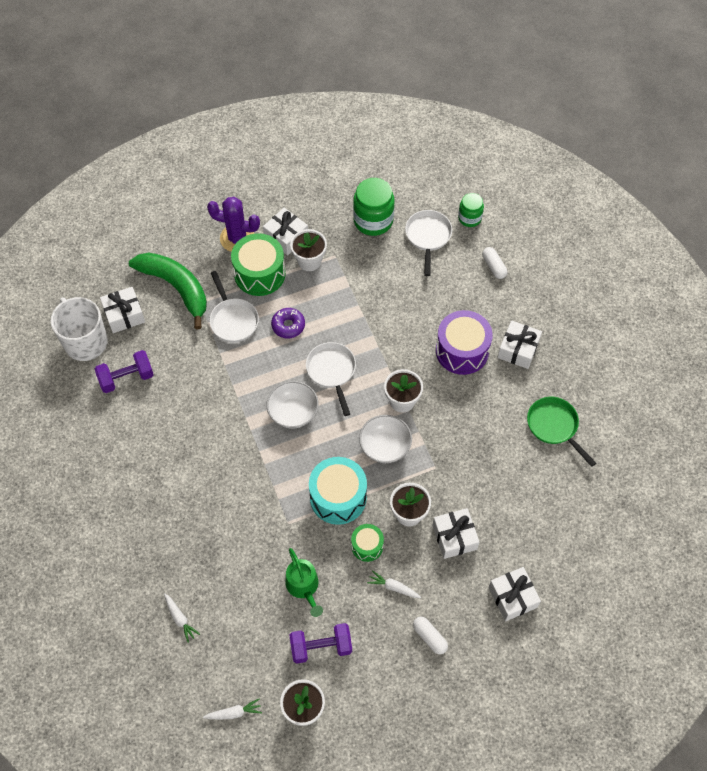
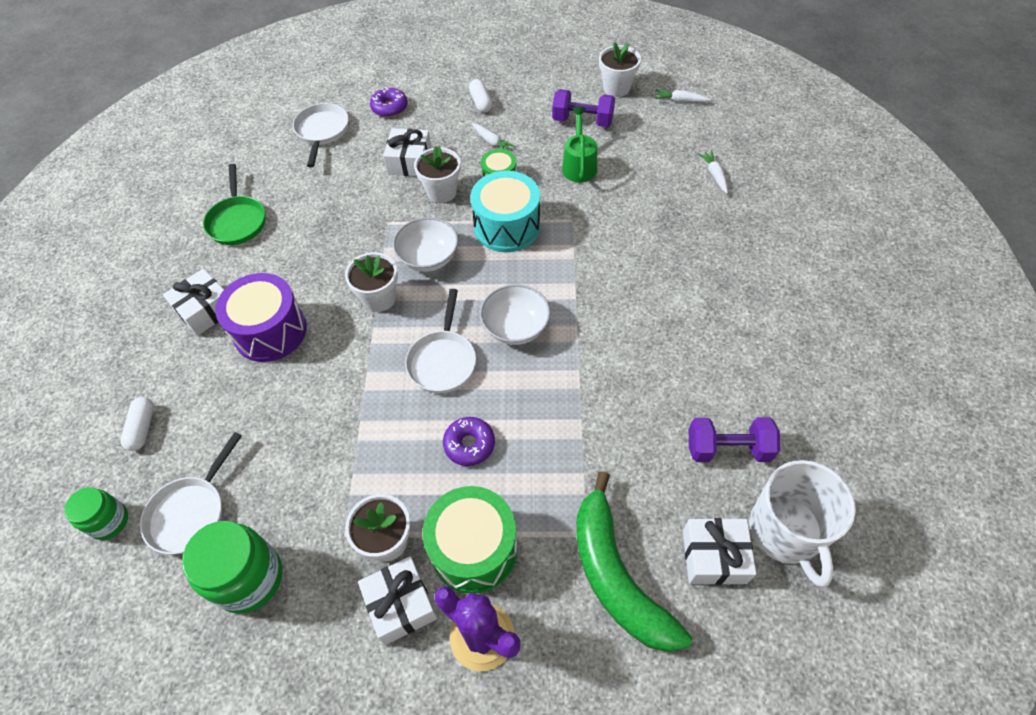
camera: 155 degrees left, 5 degrees down
white pan [210,271,259,342] -> white pan moved to [293,103,349,167]
white gift [489,567,541,621] -> purple donut [370,87,408,117]

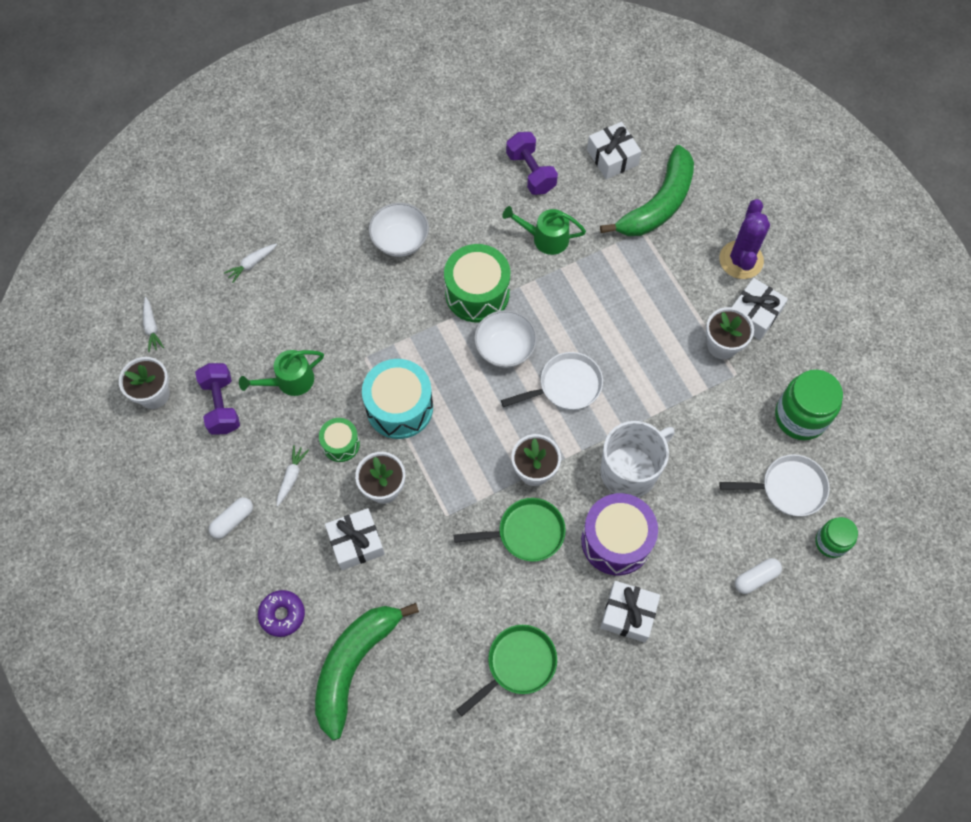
camera: 120 degrees left, 10 degrees up
white pan [293,103,349,167] -> green banana [315,603,419,740]
white bowl [393,217,458,272] -> white bowl moved to [369,203,429,257]
green drum [422,486,518,593] -> green drum moved to [444,244,510,323]
purple donut [443,417,495,466] -> none
white mug [749,460,856,587] -> white mug moved to [600,421,675,497]
none -> green pan [454,498,566,562]
none -> green watering can [502,206,586,255]

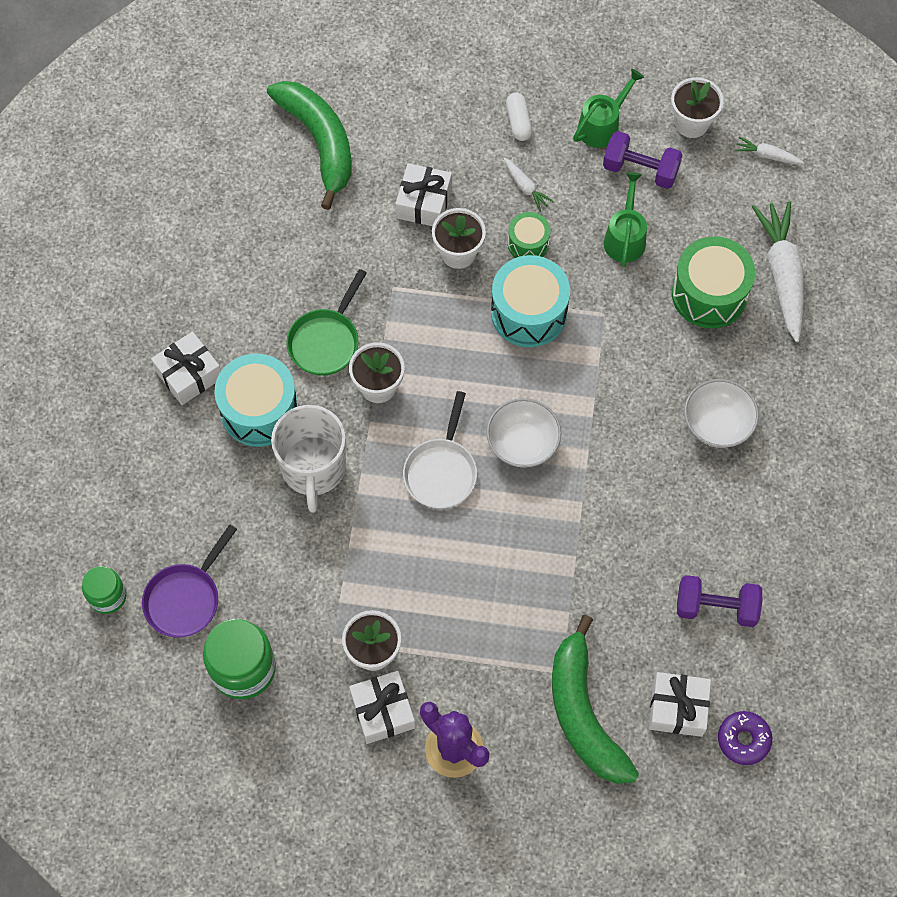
camera: 125 degrees right, 0 degrees up
white carrot [224,243,277,283] -> white carrot [752,201,804,342], size x2.18
purple donut [258,590,305,637] -> purple donut moved to [718,711,772,765]
green drum [444,244,510,323] -> green drum moved to [672,236,755,328]
green pan [456,625,557,716] -> none
green watering can [502,206,586,255] -> green watering can moved to [573,68,644,148]
purple drum [581,493,658,575] -> turquoise drum [214,354,298,447]
white pan [719,454,830,516] -> purple pan [142,524,237,637]
white capsule [735,558,782,594] -> none

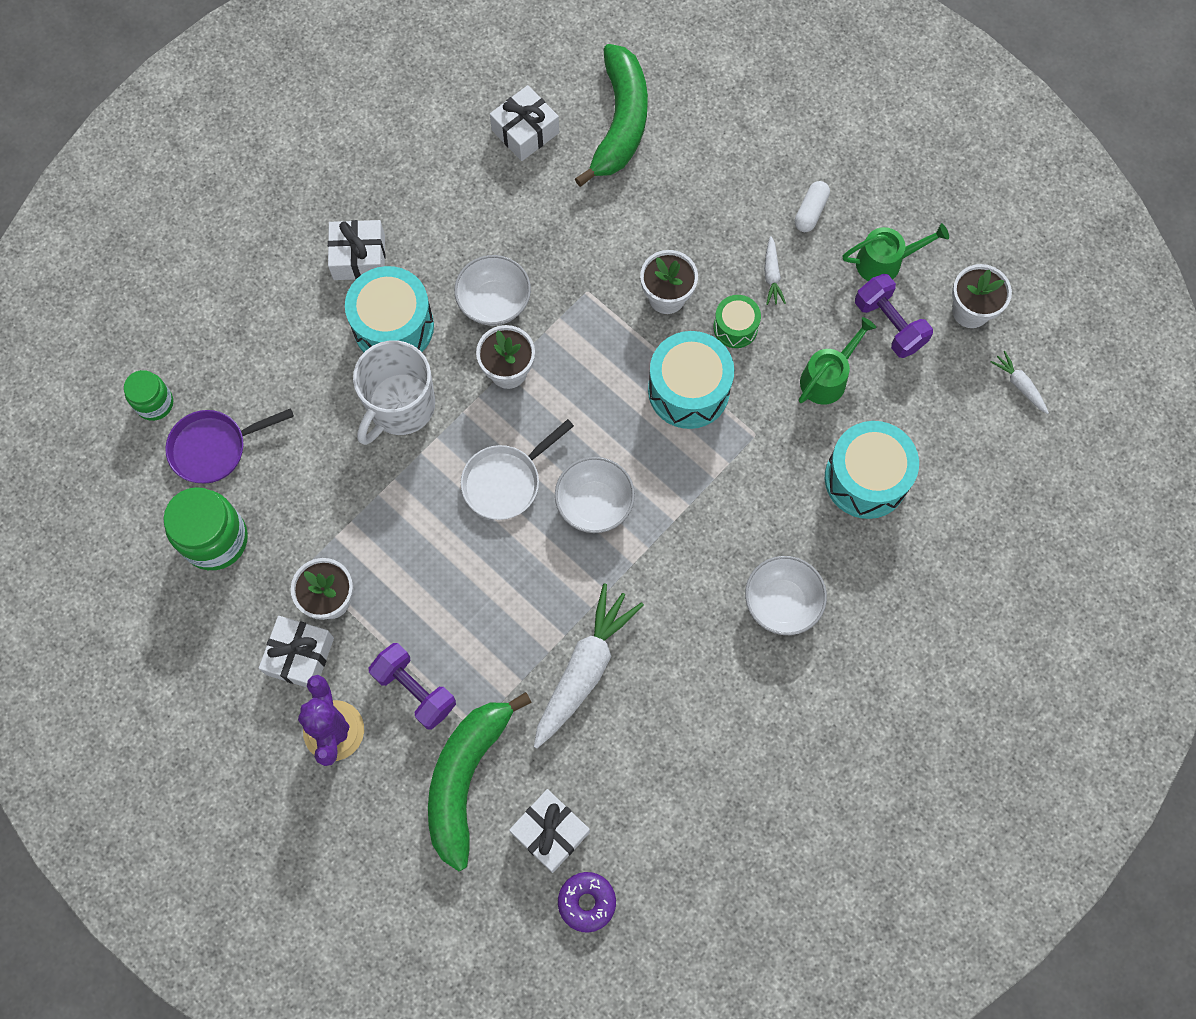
camera: 35 degrees right, 5 degrees up
green pan [286,269,367,376] -> white bowl [454,255,531,326]
white gift [395,163,452,226] -> white gift moved to [490,85,559,161]
green drum [672,236,755,328] -> turquoise drum [825,421,919,519]
purple dumbbell [677,575,762,627] -> purple dumbbell moved to [369,643,456,730]
white carrot [752,201,804,342] -> white carrot moved to [534,583,644,748]

